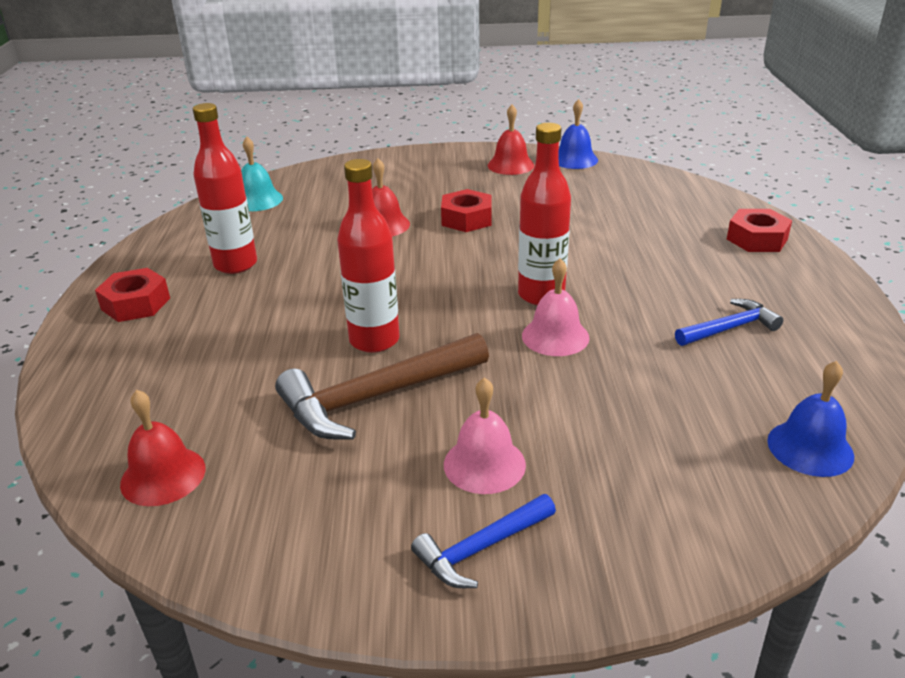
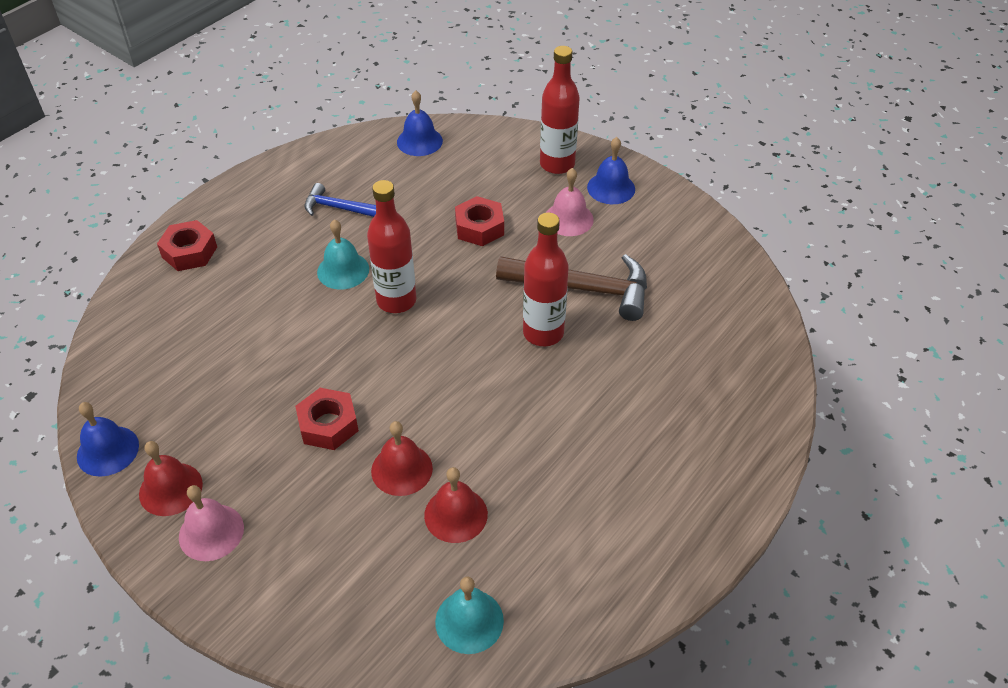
camera: 140 degrees left, 15 degrees up
red nut [95,268,170,322] -> red nut moved to [455,196,504,246]
red bell [120,390,206,506] -> red bell moved to [424,467,488,543]
red bottle [193,103,257,274] -> red bottle moved to [540,46,580,174]
blue hammer [411,494,556,588] -> blue bell [587,137,635,204]
pink bell [522,258,590,356] -> pink bell moved to [179,485,244,561]
none -> turquoise bell [317,219,369,290]

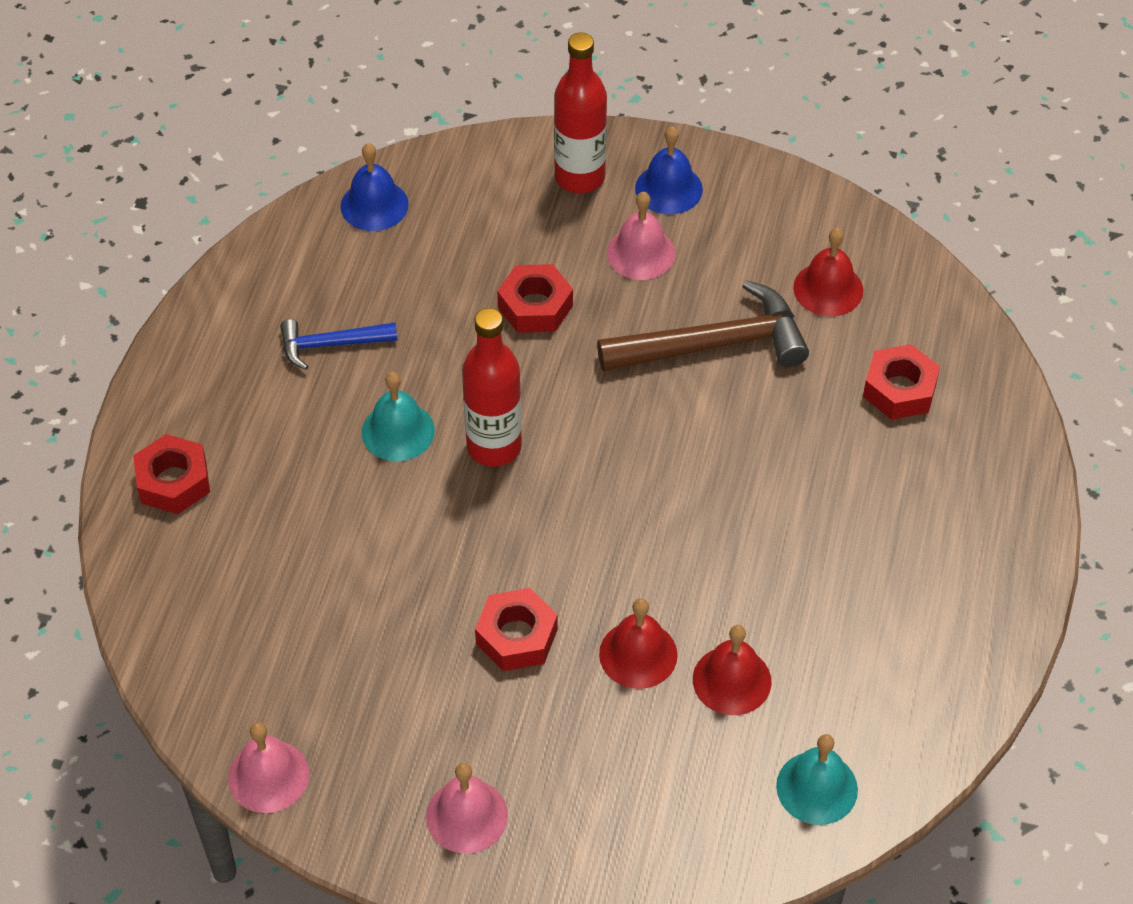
camera: 25 degrees left, 5 degrees up
blue bell [77,402,139,477] -> pink bell [228,722,309,813]
red bell [139,441,203,516] -> red bell moved to [793,228,863,317]
red bottle [523,213,569,346] -> none
none -> red nut [863,344,940,420]

